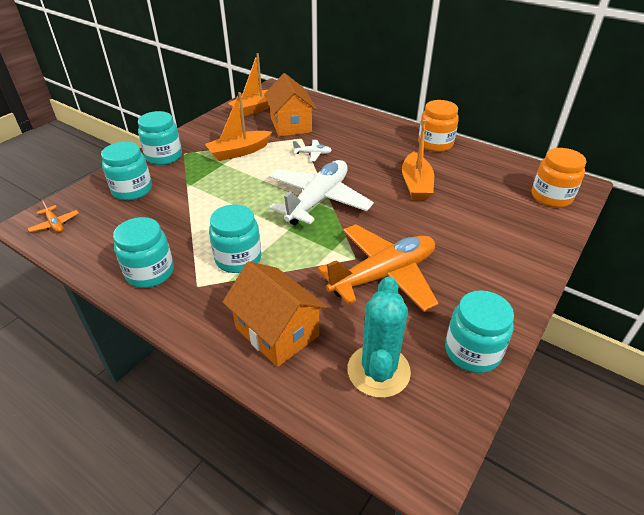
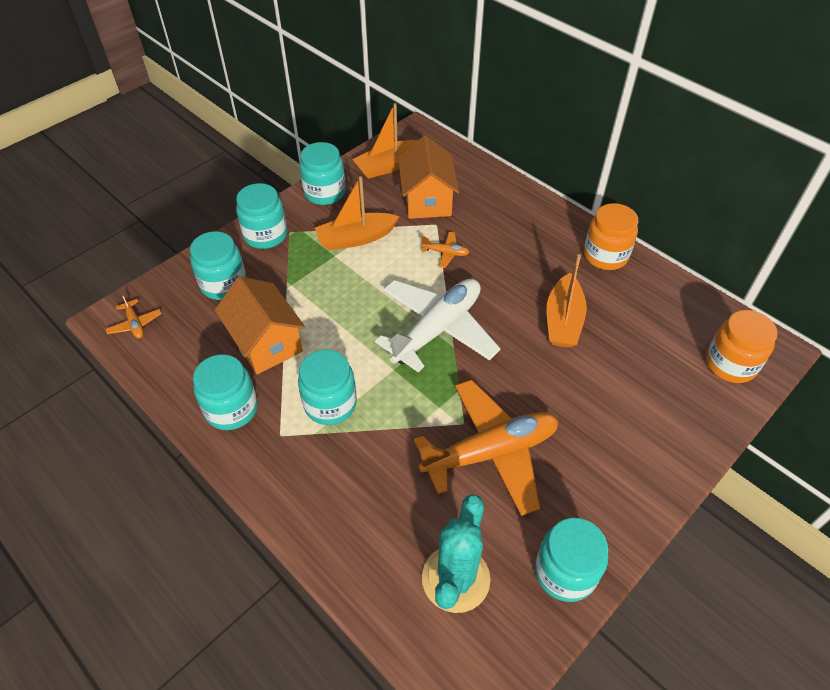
camera: 10 degrees right, 10 degrees up
orange house [222,261,327,367] -> orange house moved to [215,276,305,374]
white plane [293,140,332,161] -> orange plane [421,232,470,268]
none -> turquoise jar [299,142,346,205]

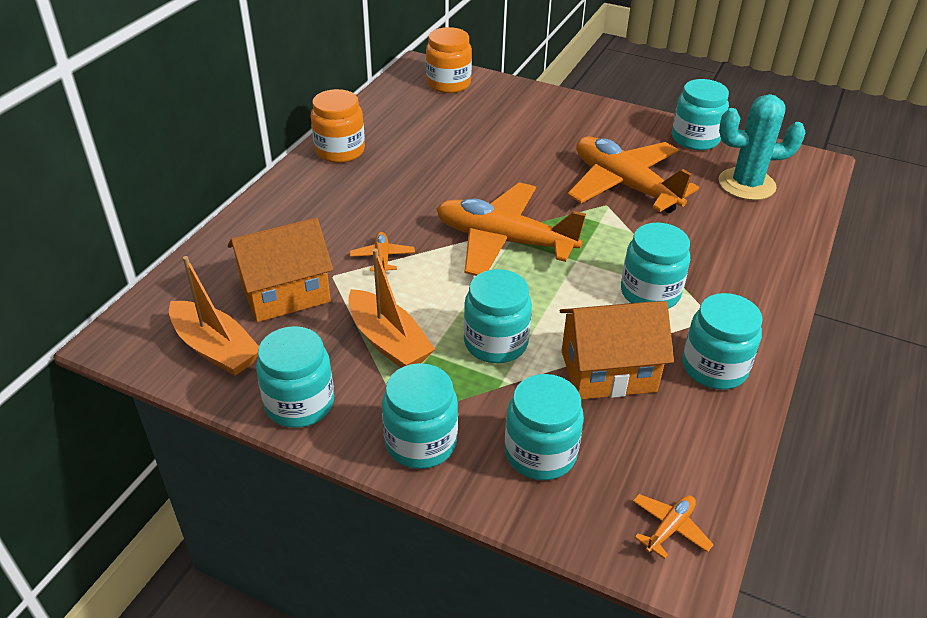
camera: 110 degrees left, 10 degrees down
orange house [215,276,305,374] -> orange house turned 45 degrees clockwise [560,301,674,400]
white plane [375,279,501,372] -> orange plane [437,182,586,276]
orange boat [546,254,587,348] -> none
none -> turquoise jar [464,269,532,363]

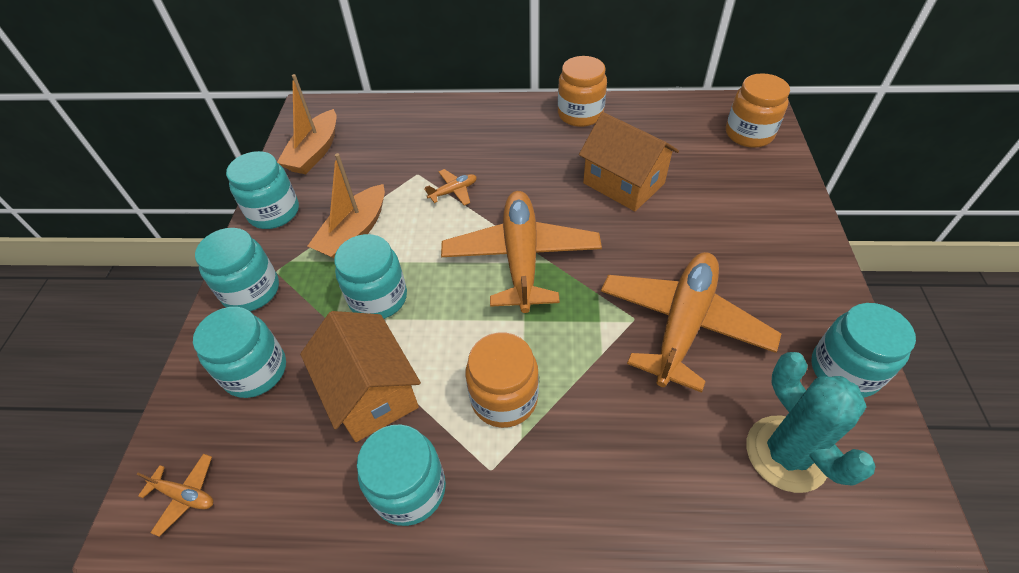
camera: 70 degrees right, 10 degrees up
orange house [228,218,333,322] -> orange house moved to [579,112,679,211]
turquoise jar [621,223,690,309] -> orange jar [465,333,539,428]

